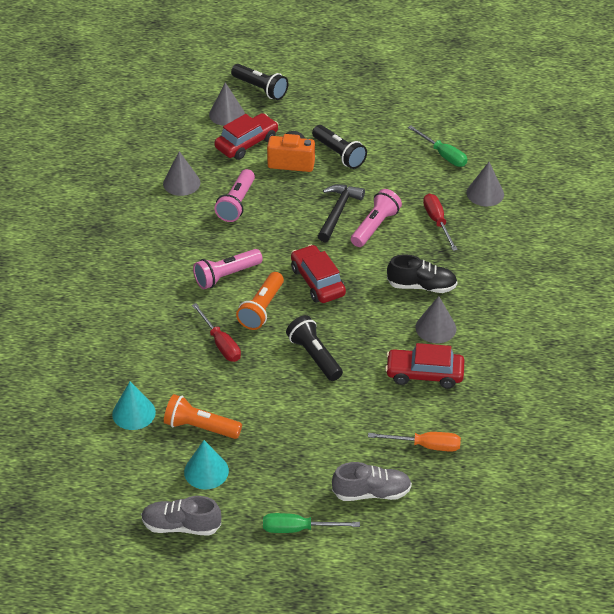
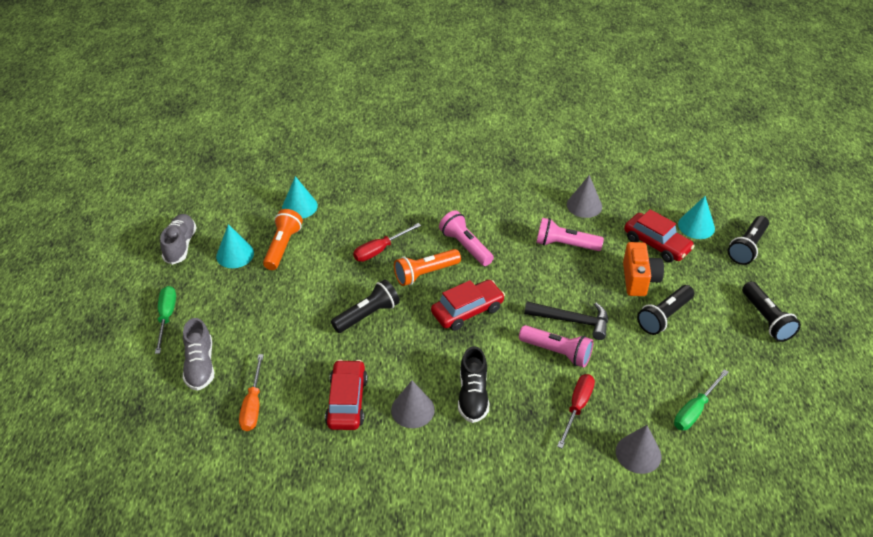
camera: 85 degrees right, 0 degrees up
grey cone [209,82,245,126] -> turquoise cone [678,196,715,239]
orange flashlight [236,272,284,330] -> orange flashlight turned 45 degrees counterclockwise [394,249,461,286]
red screwdriver [423,194,458,251] -> red screwdriver turned 45 degrees counterclockwise [557,374,595,448]
none -> black flashlight [742,281,801,342]

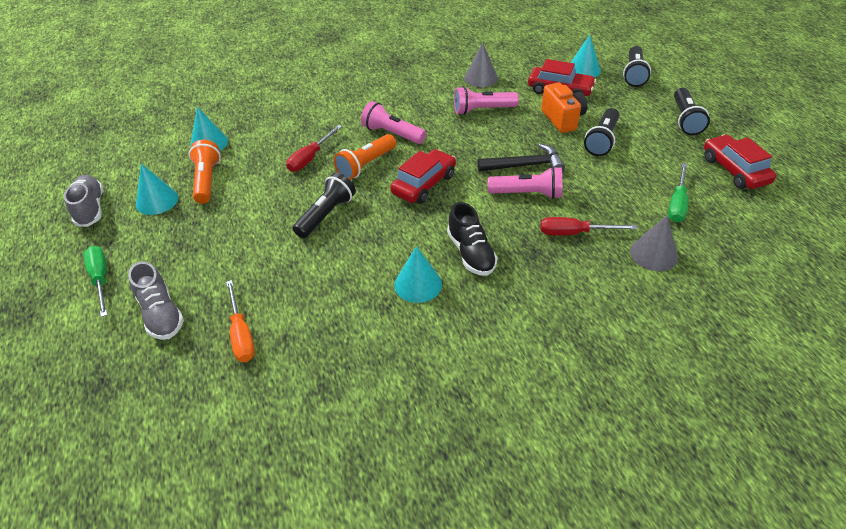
camera: 20 degrees left, 0 degrees up
red car [325,359,368,430] -> red car moved to [704,135,776,189]
grey cone [391,381,435,428] -> turquoise cone [394,246,442,303]
red screwdriver [557,374,595,448] -> red screwdriver turned 90 degrees counterclockwise [541,217,637,236]
black flashlight [742,281,801,342] -> black flashlight turned 45 degrees clockwise [674,88,710,135]

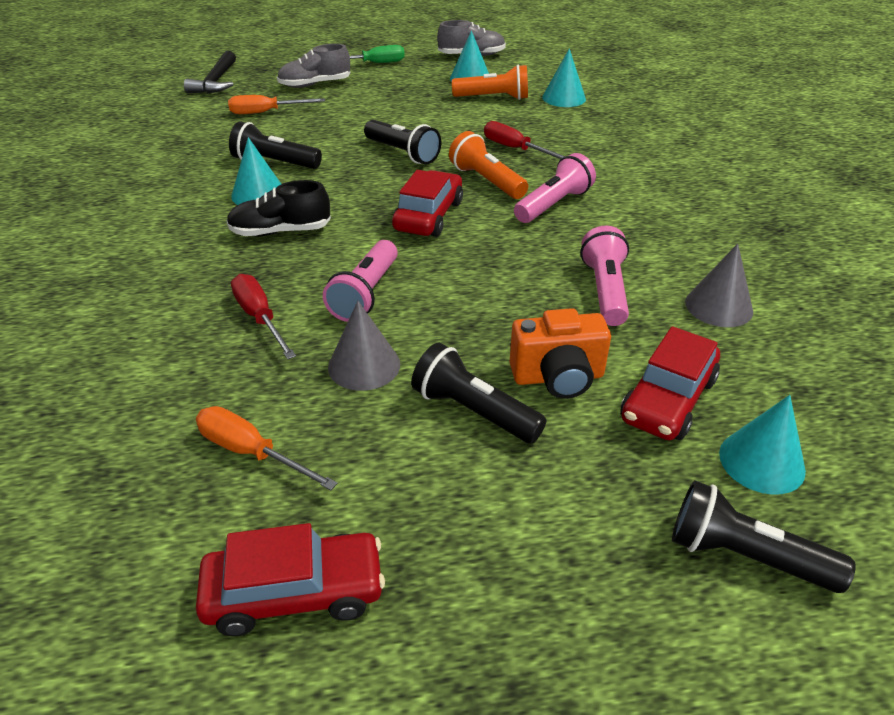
camera: 100 degrees right, 5 degrees down
red car [390,149,456,204] -> red car turned 120 degrees counterclockwise [392,170,463,237]
black hammer [478,144,565,172] -> black hammer moved to [184,51,236,93]
red screwdriver [541,217,637,236] -> red screwdriver turned 45 degrees counterclockwise [231,274,296,359]
grey cone [630,215,678,271] -> grey cone moved to [328,301,400,391]
green screwdriver [668,163,688,222] -> orange screwdriver [196,406,338,490]
black flashlight [674,88,710,135] -> black flashlight moved to [229,121,322,169]

